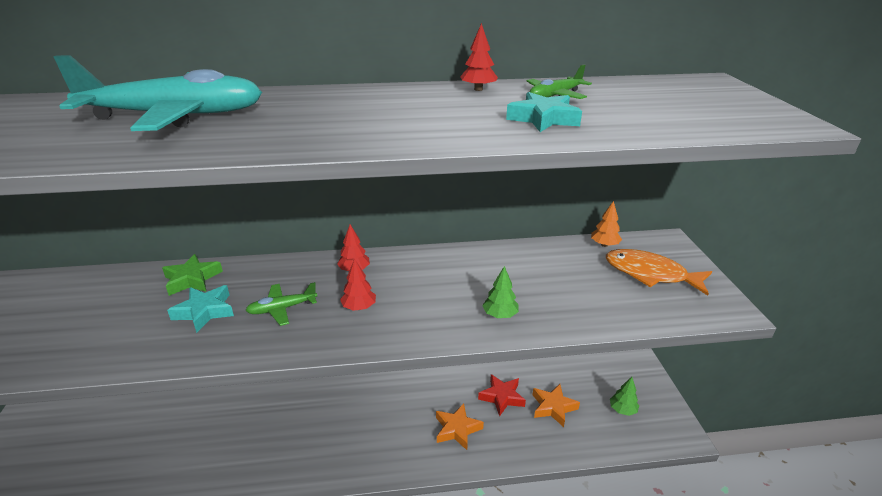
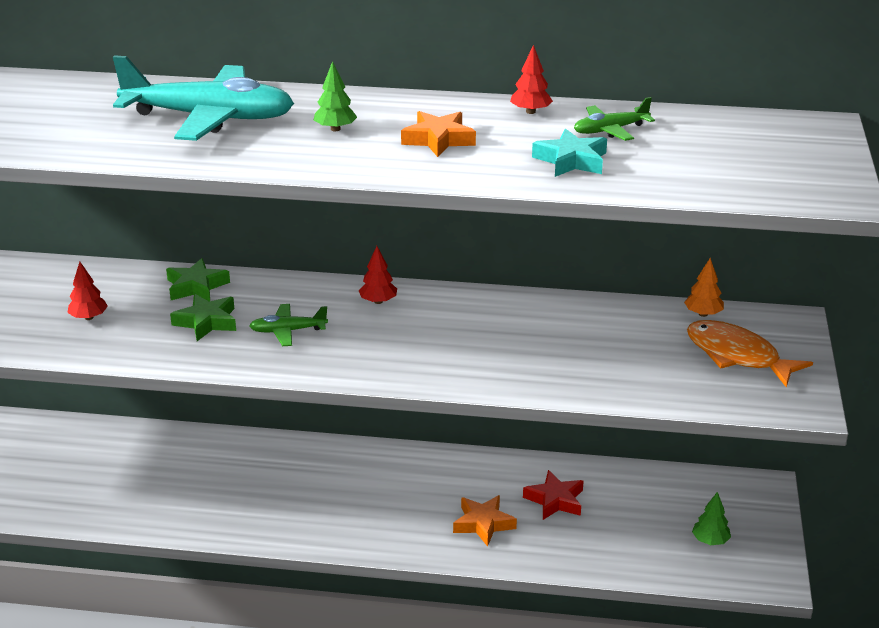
camera: 15 degrees right, 0 degrees up
turquoise star [167,285,234,333] -> green star [170,294,236,341]
red tree [340,258,376,311] -> red tree moved to [67,262,108,320]
green tree [482,266,519,318] -> green tree moved to [314,61,357,131]
orange star [532,384,580,427] -> orange star moved to [401,111,476,157]

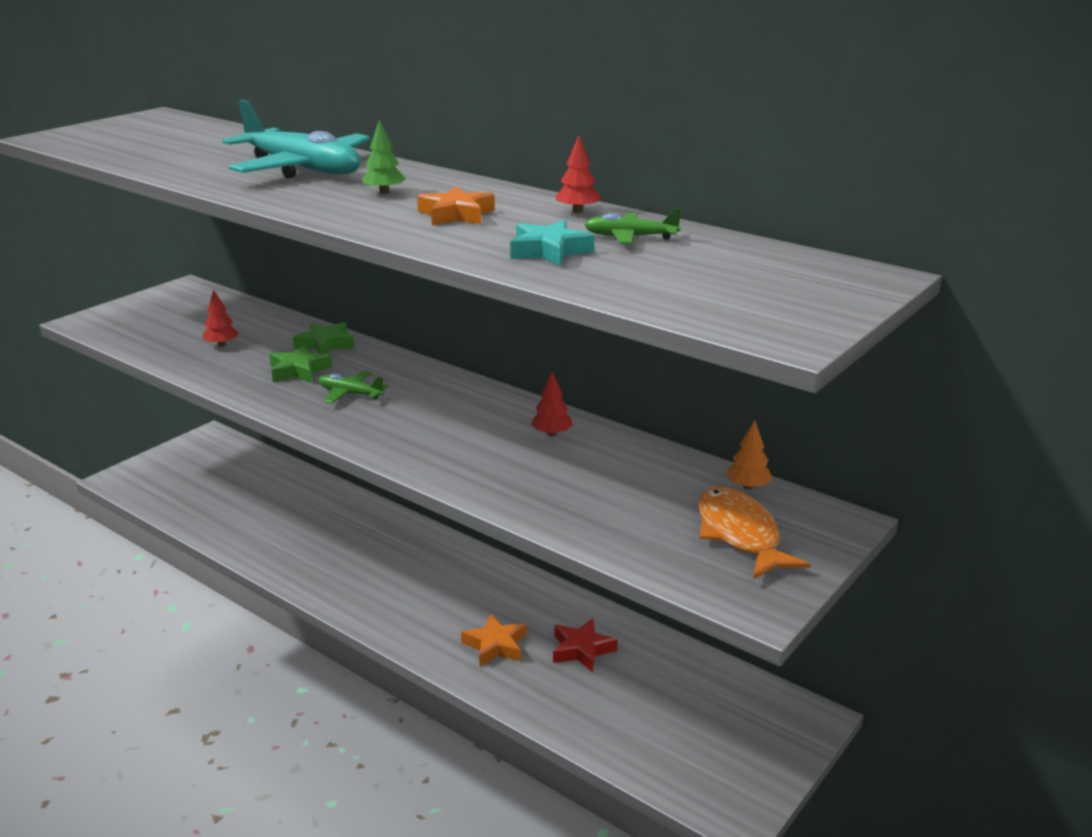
camera: 30 degrees right, 5 degrees down
red tree [359,246,397,304] -> red tree moved to [531,372,573,436]
green tree [692,492,731,545] -> none

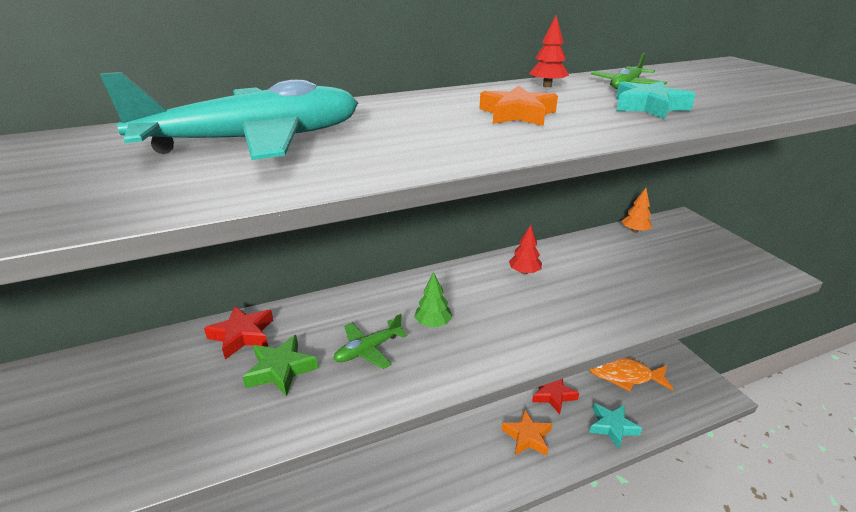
camera: 60 degrees left, 5 degrees up
red tree [203,290,239,347] -> none
green star [293,322,354,354] -> red star [204,306,273,359]
green tree [362,119,406,194] -> green tree moved to [414,272,452,328]
orange fish [698,487,811,579] -> orange fish moved to [589,357,674,392]
none -> turquoise star [589,403,642,449]

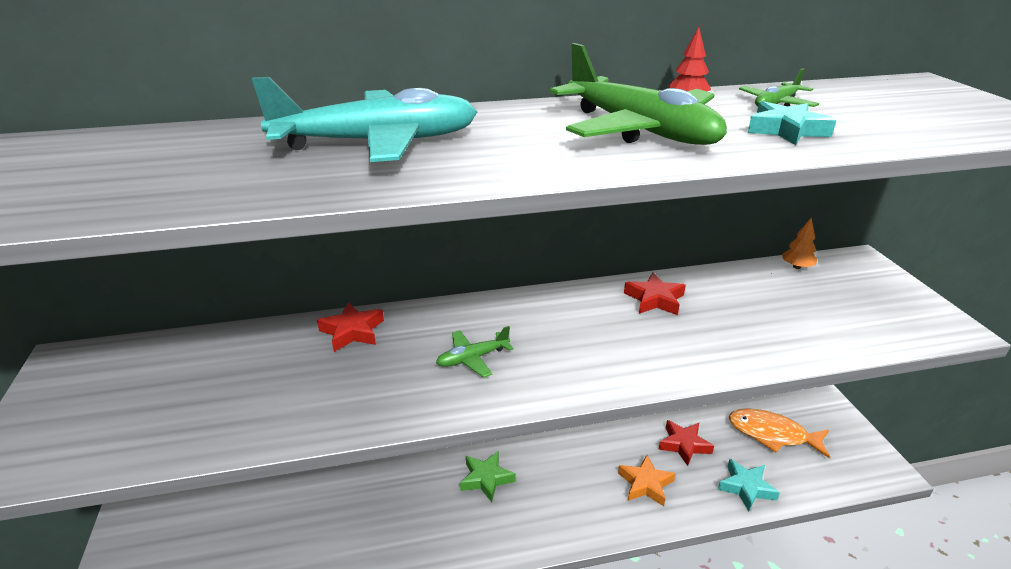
camera: 10 degrees right, 0 degrees up
green star [242,335,318,397] -> green star moved to [460,451,516,502]
green tree [414,272,452,328] -> none
orange star [479,86,558,126] -> green plane [550,43,727,145]
red tree [509,225,542,274] -> red star [624,272,686,315]

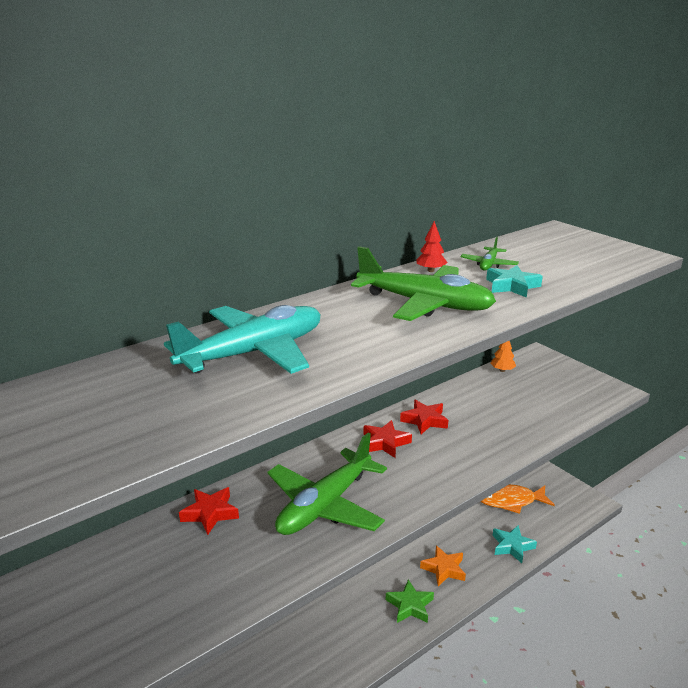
camera: 25 degrees left, 5 degrees down
green plane [436,326,514,378] -> green plane [268,433,387,535], size x2.15
green star [460,451,516,502] -> green star moved to [386,579,434,623]
red star [658,420,714,466] -> red star moved to [364,420,412,458]

